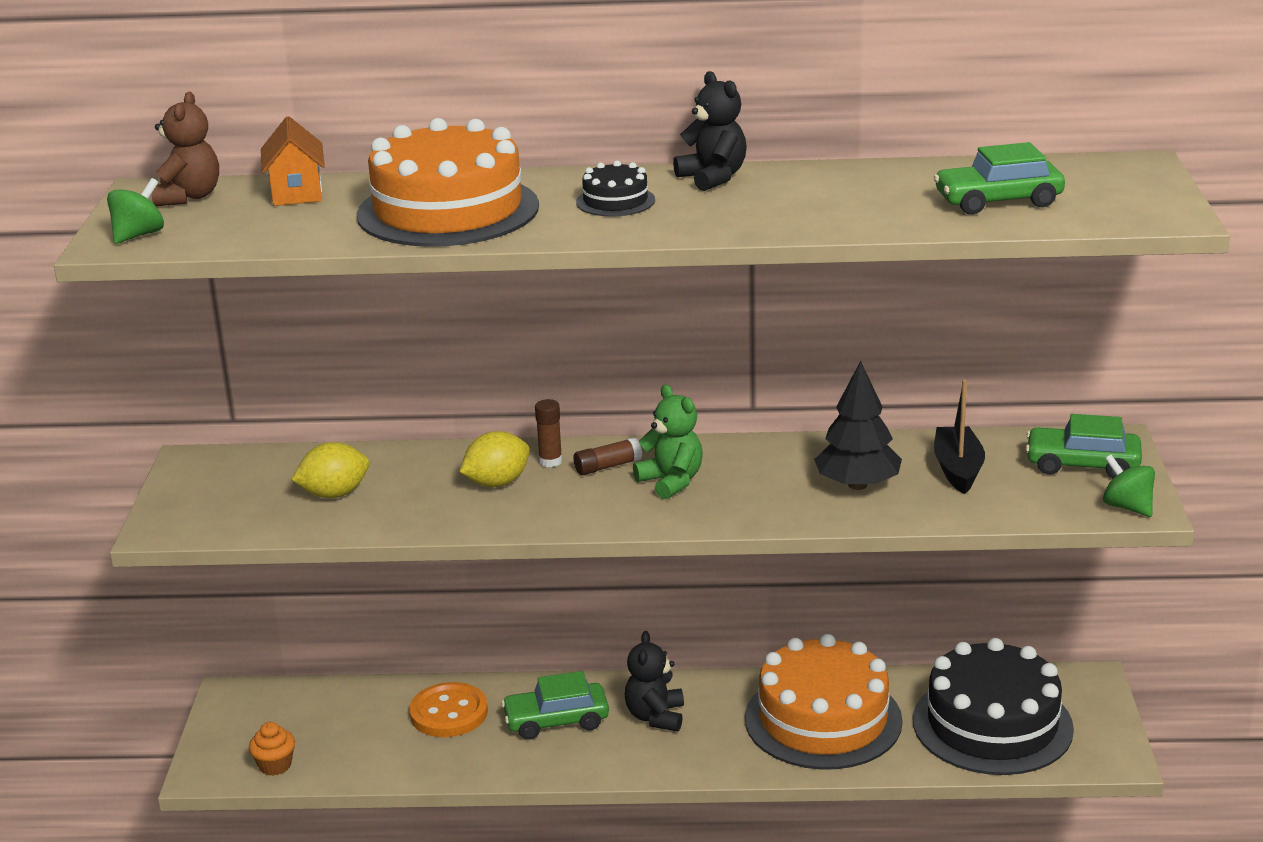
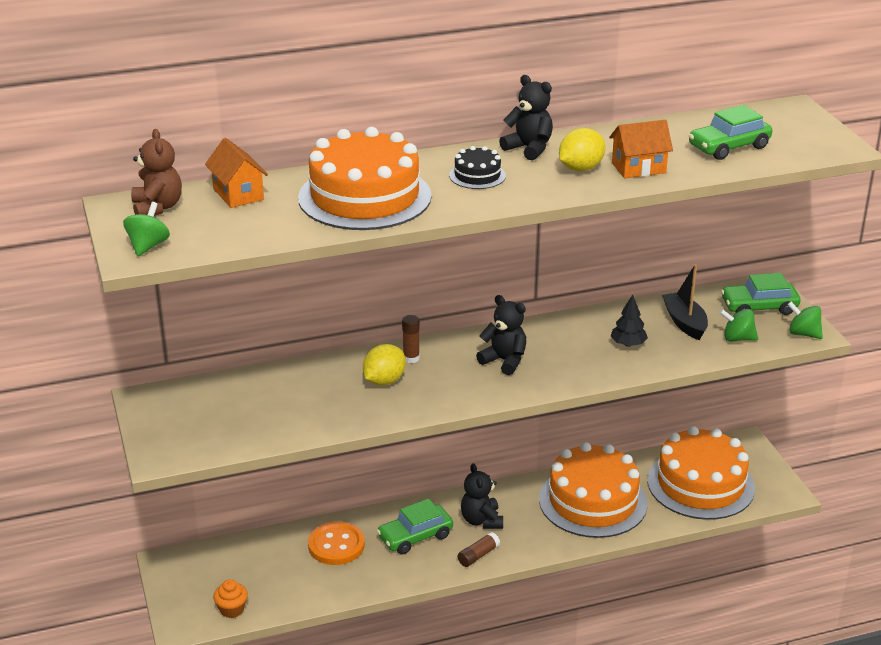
camera: 20 degrees left, 5 degrees up
yellow lemon [291,442,369,498] -> yellow lemon moved to [559,128,605,171]
brown glue stick [573,437,642,475] -> brown glue stick moved to [458,532,500,567]
green teddy bear [633,385,703,500] -> black teddy bear [476,295,526,375]
black tree [814,361,902,490] -> black tree [611,294,648,347], size x0.62
black cake [913,638,1074,775] -> orange cake [647,426,755,520]
none -> orange house [609,120,673,178]
none -> green spinning top [720,309,758,342]

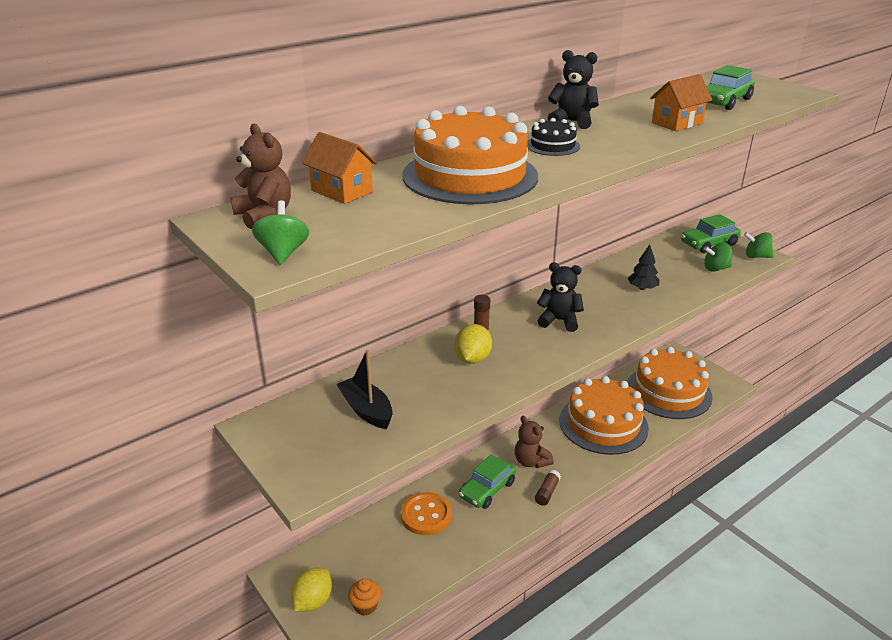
camera: 20 degrees left, 0 degrees up
black teddy bear [461,463,503,529] -> brown teddy bear [515,416,554,468]
yellow lemon [559,128,605,171] -> yellow lemon moved to [291,568,332,612]
black boat [662,264,708,340] -> black boat moved to [336,350,393,429]

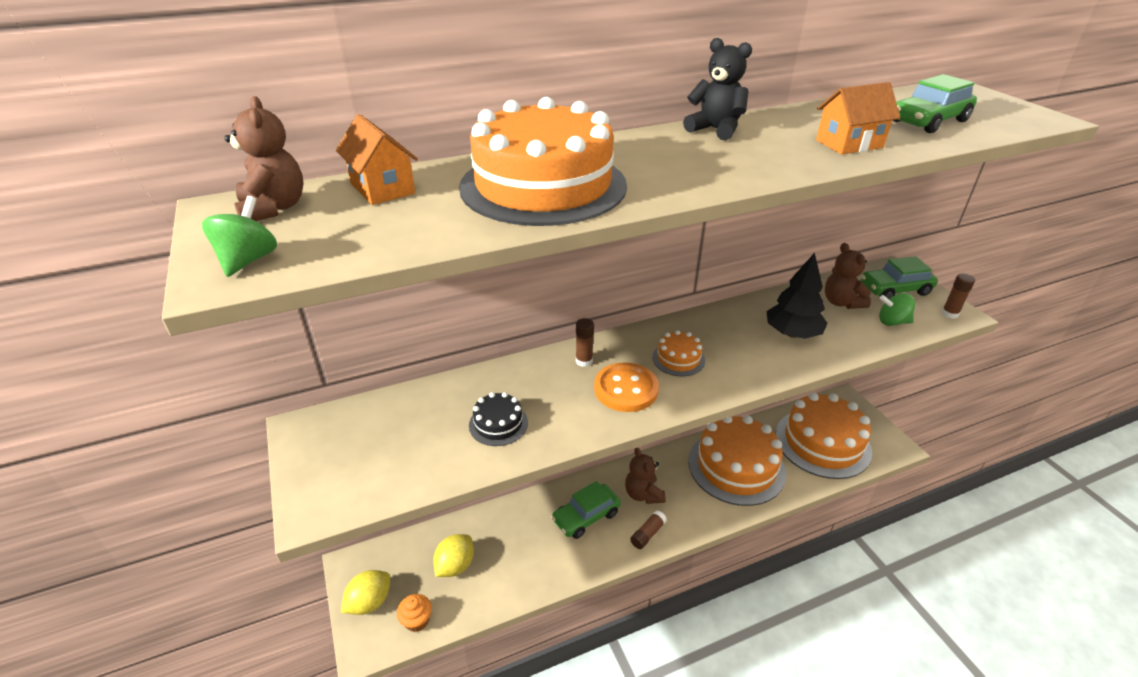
camera: 15 degrees right, 5 degrees up
black boat [336,350,393,429] -> none
orange button [401,492,452,535] -> orange button moved to [594,362,659,412]
yellow lemon [454,324,492,364] -> yellow lemon moved to [433,534,474,577]
black cake [527,118,580,156] -> black cake moved to [469,392,528,446]
black teddy bear [537,262,584,332] -> orange cake [652,330,705,376]
black tree [628,245,659,290] -> black tree [767,253,828,339], size x1.61
green spinning top [744,232,774,258] -> brown glue stick [942,273,975,319]
none -> brown teddy bear [825,243,871,309]

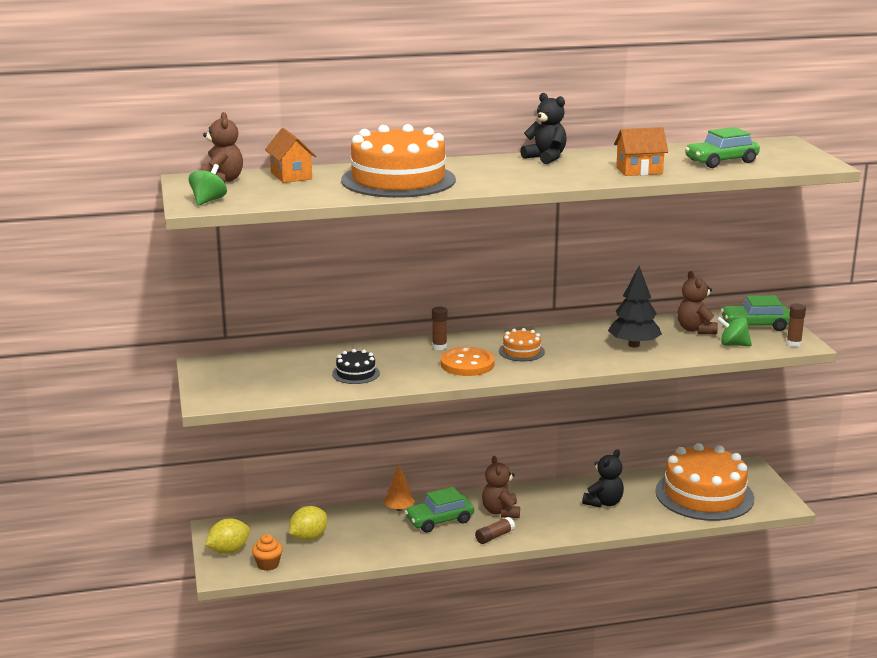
camera: 10 degrees right, 15 degrees down
orange cake [688,415,786,506] -> black teddy bear [582,449,624,508]
none -> orange tree [384,466,415,511]

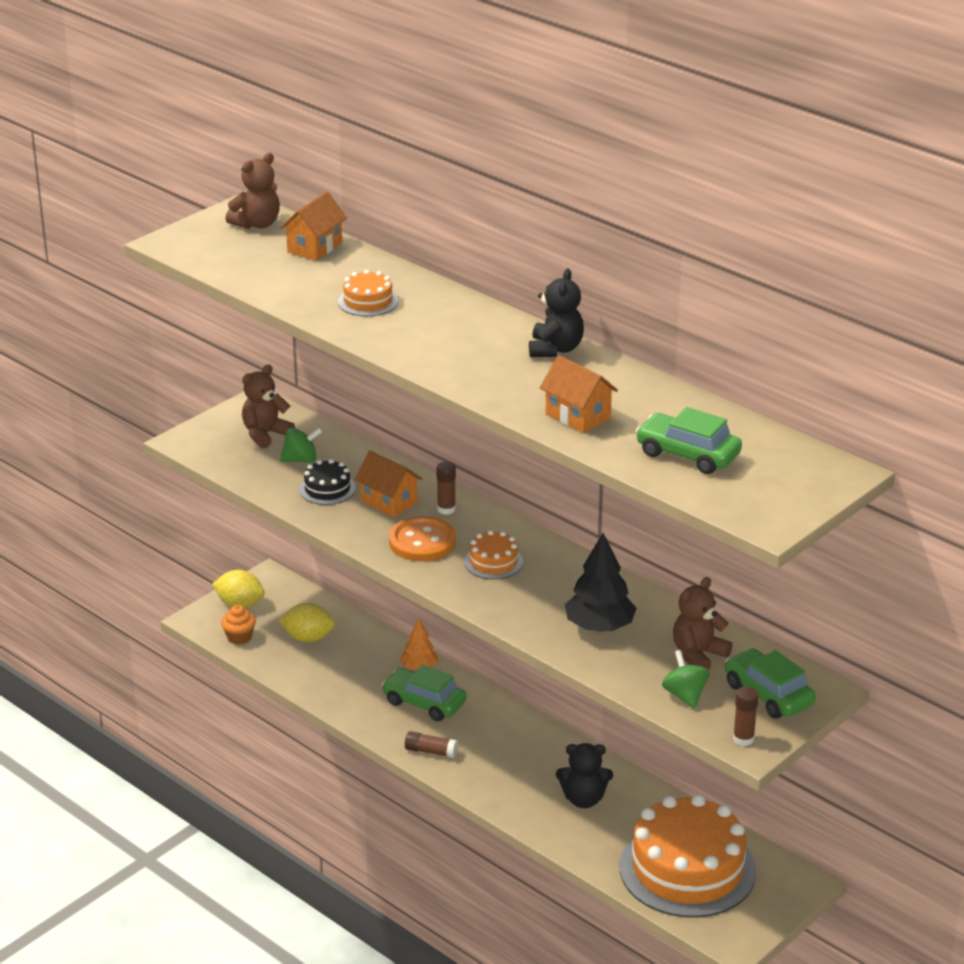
camera: 55 degrees right, 10 degrees up
green spinning top [189,164,227,206] -> green spinning top moved to [280,427,323,463]
orange cake [341,124,456,198] -> orange cake [338,270,398,316], size x0.44
brown teddy bear [482,456,520,518] -> brown teddy bear moved to [242,364,295,448]
none -> orange house [355,451,422,517]

